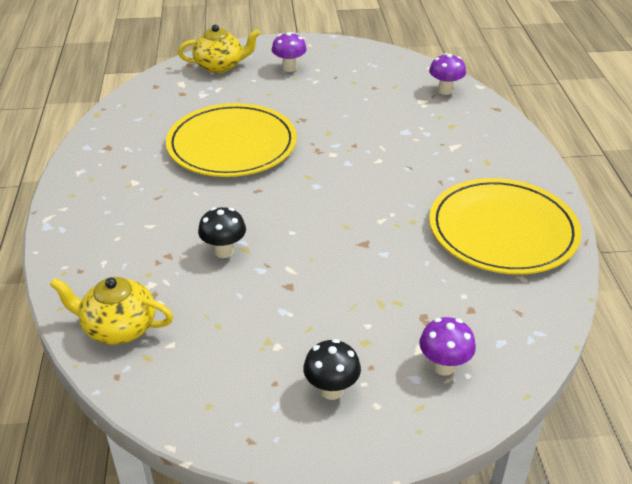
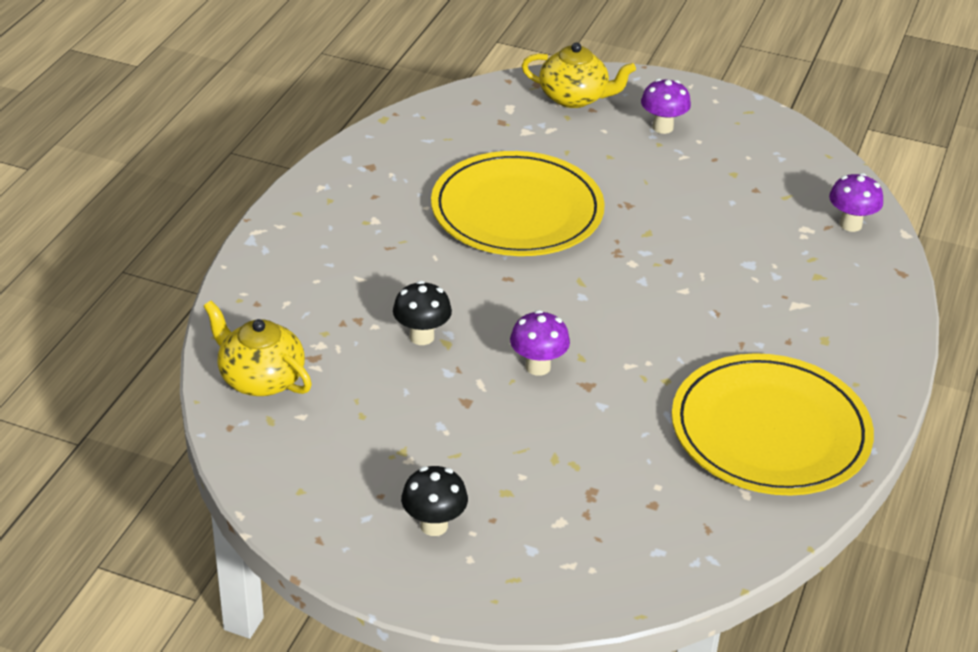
camera: 25 degrees right, 0 degrees up
purple mushroom [419,317,476,376] -> purple mushroom moved to [510,310,570,376]

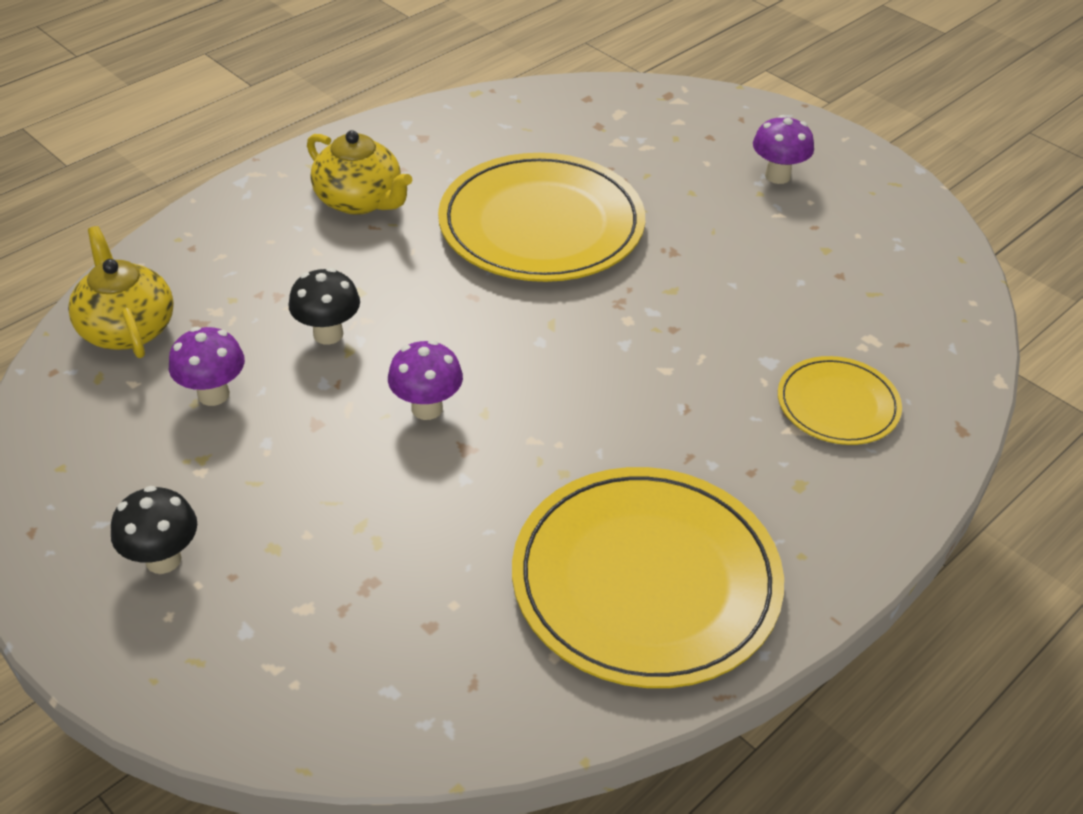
camera: 25 degrees right, 5 degrees up
yellow teapot [522,42,636,108] -> yellow teapot moved to [307,130,412,215]
purple mushroom [829,173,883,232] -> purple mushroom moved to [169,327,245,406]
none -> yellow plate [778,356,902,445]

